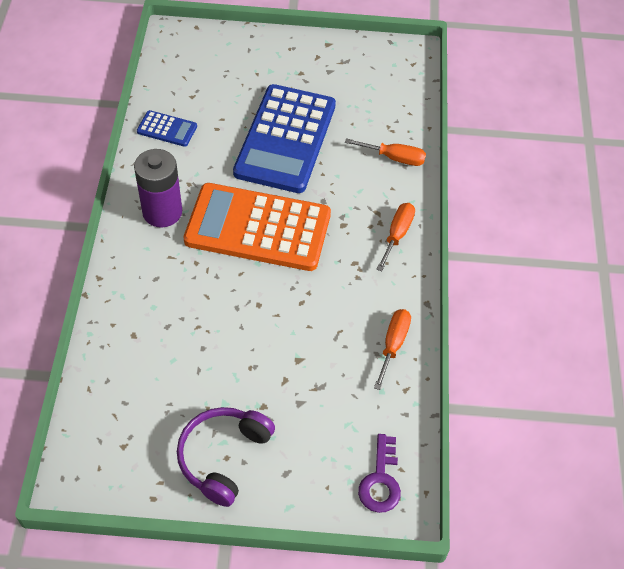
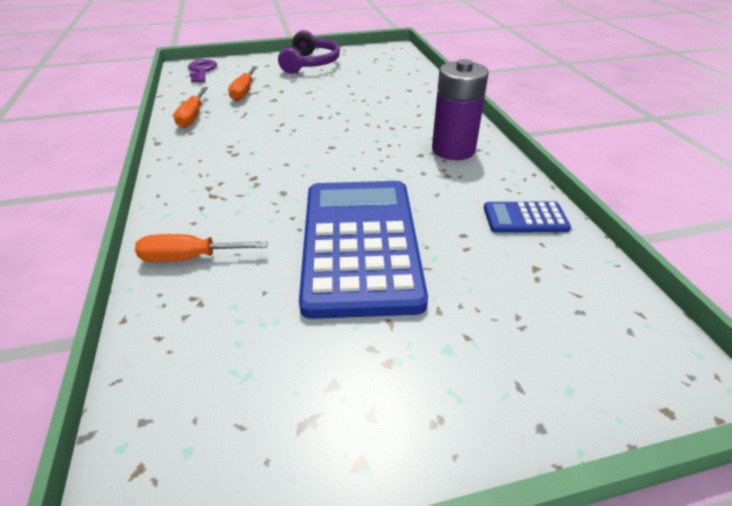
camera: 165 degrees right, 15 degrees down
orange calculator [184,183,331,271] -> none
orange screwdriver [376,203,415,271] -> orange screwdriver moved to [228,66,257,101]

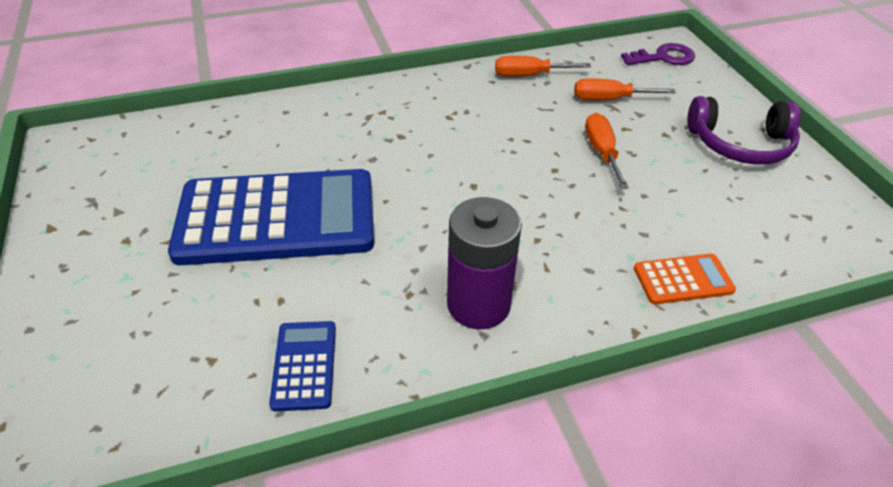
camera: 85 degrees right, 5 degrees up
orange screwdriver [135,234,268,262] -> orange screwdriver moved to [585,113,629,189]
none -> orange calculator [634,254,736,304]

